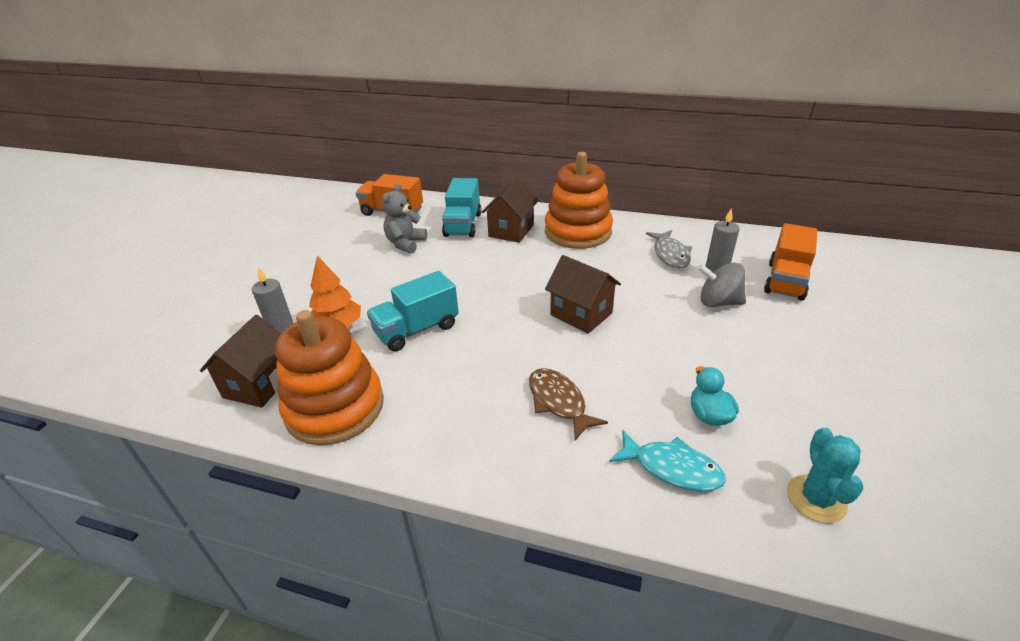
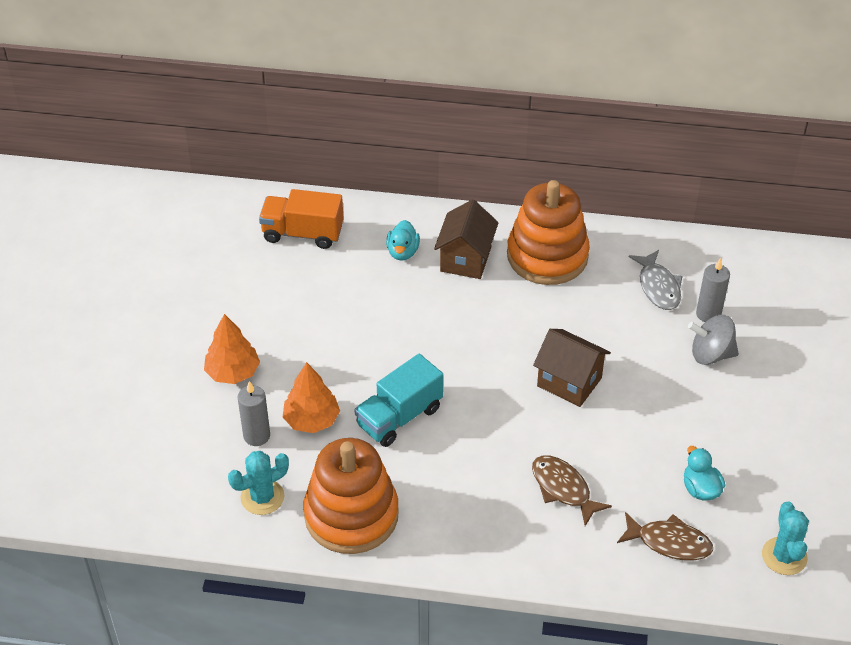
camera: 10 degrees left, 10 degrees up
brown house [200,315,281,408] -> turquoise cactus [228,451,289,515]
grey teddy bear [382,184,428,254] -> none
turquoise truck [442,178,481,237] -> turquoise duck [386,220,420,261]
turquoise fish [609,429,726,491] -> brown fish [617,512,713,561]
orange truck [764,223,818,300] -> none
none -> orange tree [204,314,260,384]

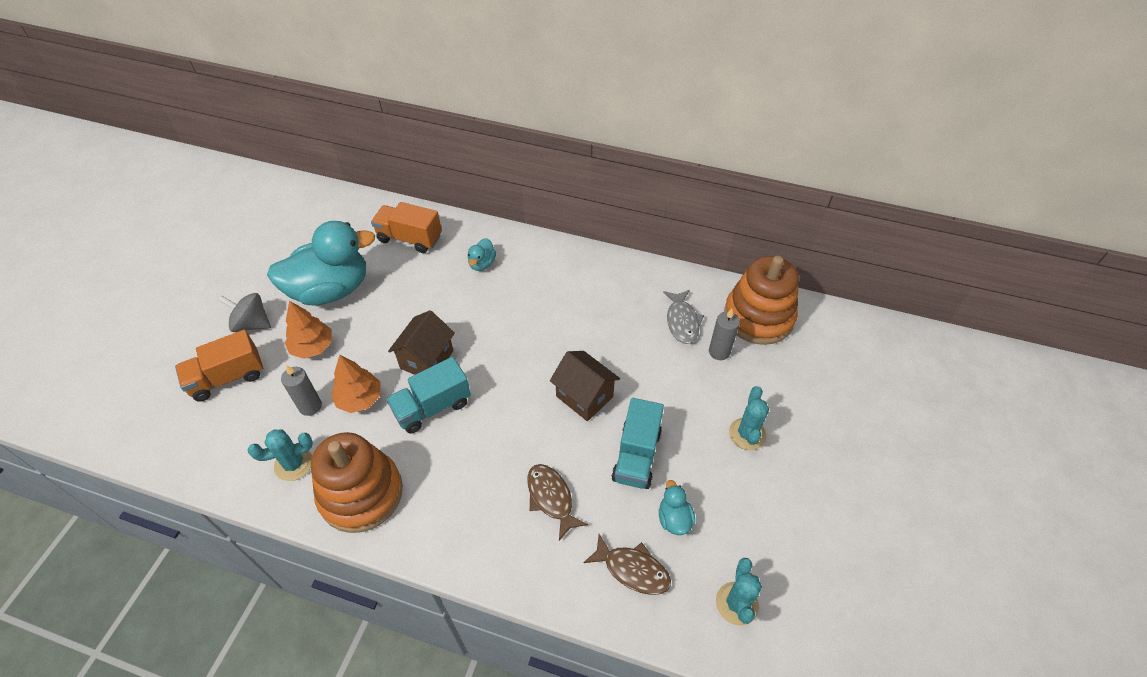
camera: 10 degrees right, 5 degrees up
brown house [434,199,498,279] -> brown house moved to [388,310,455,375]
orange stacking toy [507,180,590,285] -> orange stacking toy moved to [724,256,798,345]
grey spinning top [688,315,739,365] -> grey spinning top moved to [218,293,271,332]
none -> orange truck [175,330,263,402]
none -> turquoise duck [267,221,375,305]
none -> turquoise truck [612,398,664,489]
none -> turquoise cactus [729,386,769,450]

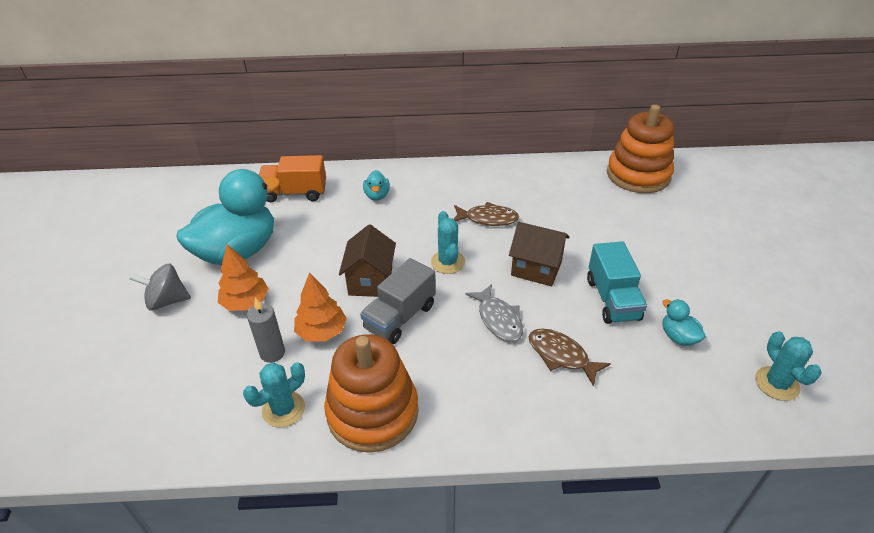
camera: 20 degrees left, 10 degrees down
orange truck [175,330,263,402] -> none
turquoise truck [386,357,471,434] -> grey truck [360,258,436,344]
brown fish [583,534,671,595] -> brown fish moved to [453,202,519,226]
grey fish [663,290,704,344] -> grey fish moved to [465,284,523,342]
grey candle [709,309,740,360] -> none
turquoise cactus [729,386,769,450] -> turquoise cactus moved to [431,211,465,274]

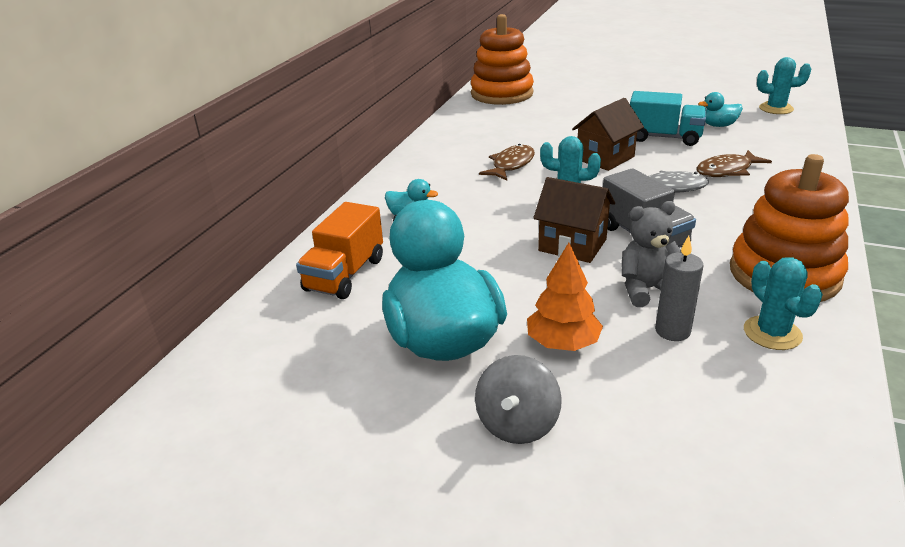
camera: 65 degrees left, 10 degrees down
orange tree [294,273,347,342] -> grey teddy bear [622,201,681,307]

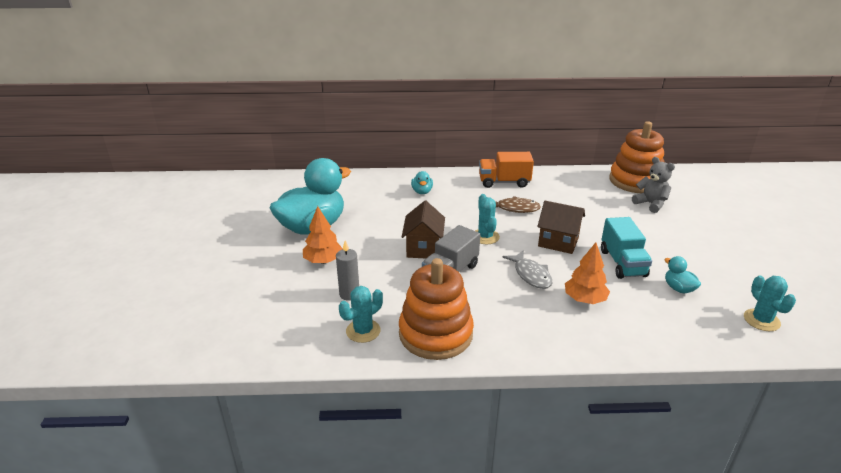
camera: 65 degrees right, 0 degrees up
orange truck [296,202,383,299] -> orange truck moved to [479,152,534,188]
grey spinning top [475,355,562,444] -> none
grey teddy bear [622,201,681,307] -> grey teddy bear moved to [632,157,675,213]
brown fish [697,150,772,177] -> orange tree [565,242,610,304]

